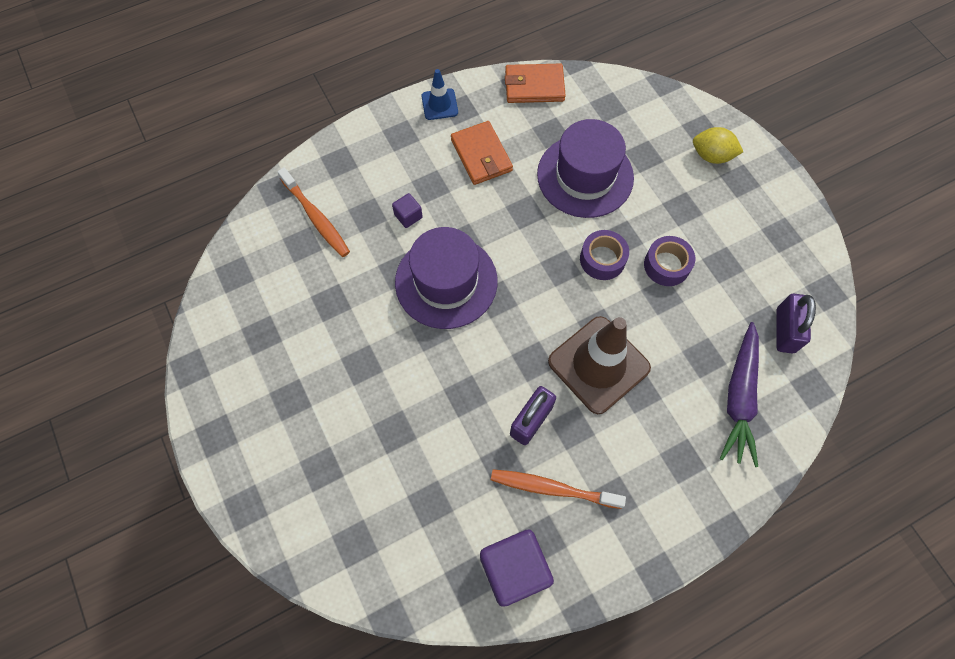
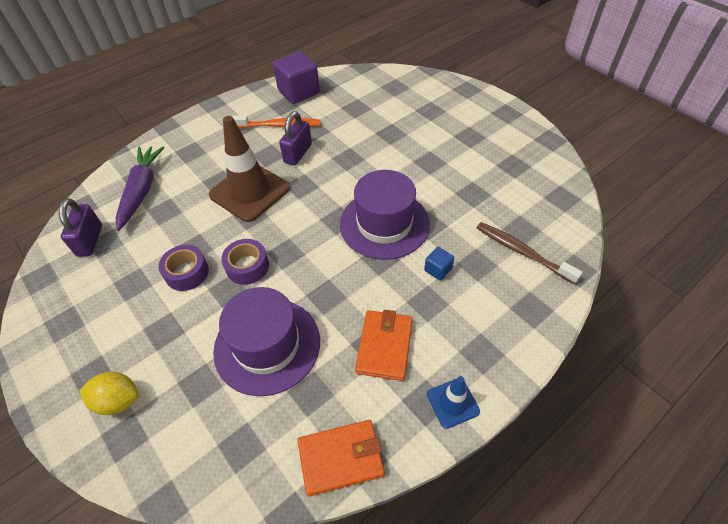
camera: 170 degrees right, 15 degrees down
orange toothbrush [277,167,350,257] -> brown toothbrush [476,222,583,284]
purple cube [392,193,423,228] -> blue cube [424,247,454,281]
orange wallet [451,121,513,185] -> orange wallet turned 45 degrees clockwise [355,310,413,381]

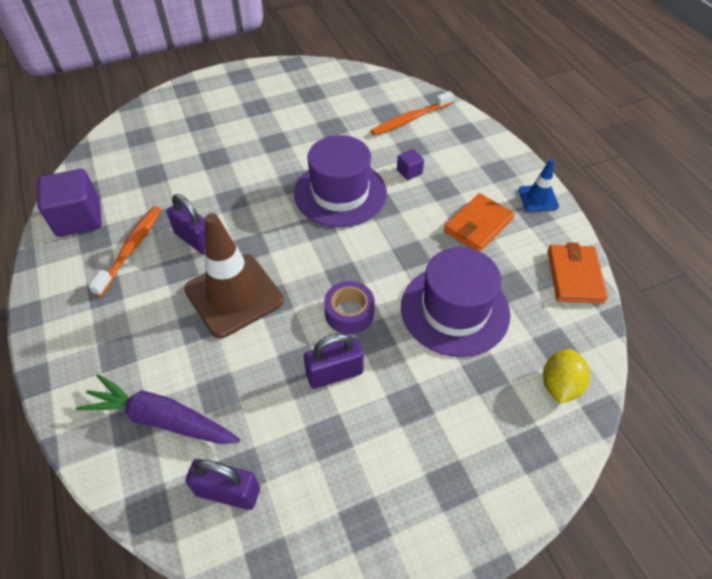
camera: 75 degrees left, 0 degrees up
yellow lemon [79,372,139,415] -> yellow lemon moved to [543,349,590,404]
purple tape [159,245,209,291] -> purple padlock [304,333,364,389]
orange wallet [355,310,413,381] -> orange wallet turned 75 degrees counterclockwise [444,193,515,252]
blue cube [424,247,454,281] -> purple cube [397,149,424,180]
brown toothbrush [476,222,583,284] -> orange toothbrush [371,91,454,136]

